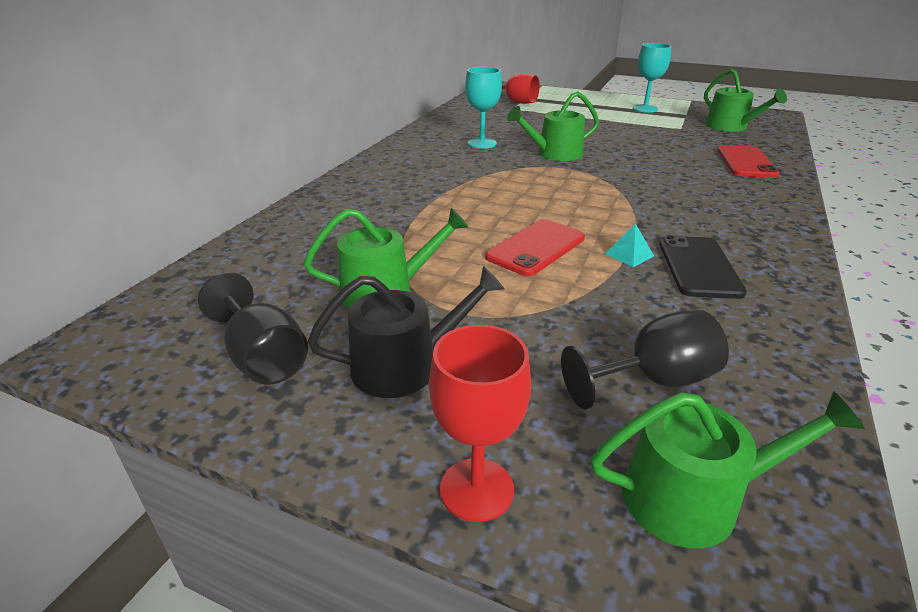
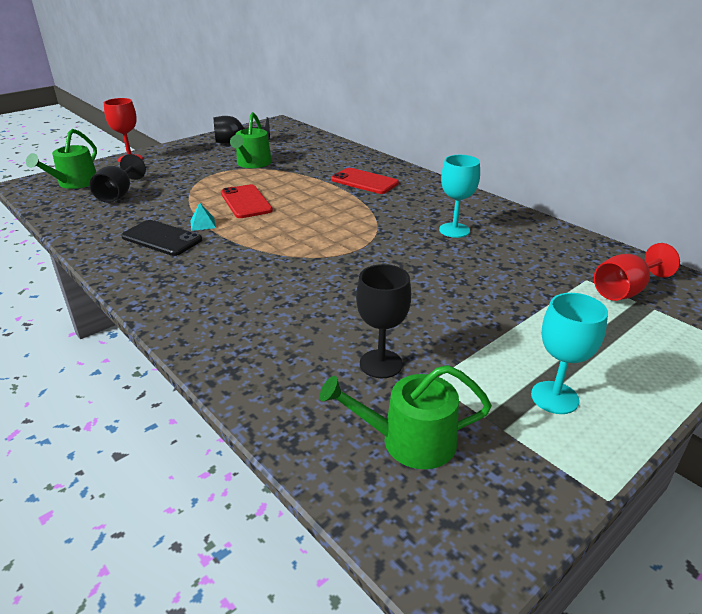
camera: 115 degrees right, 0 degrees up
black watering can [308,266,504,398] -> none
green watering can [507,91,599,161] -> none
red phone [717,145,780,178] -> red phone moved to [331,168,399,194]
none -> black goblet [356,264,411,378]

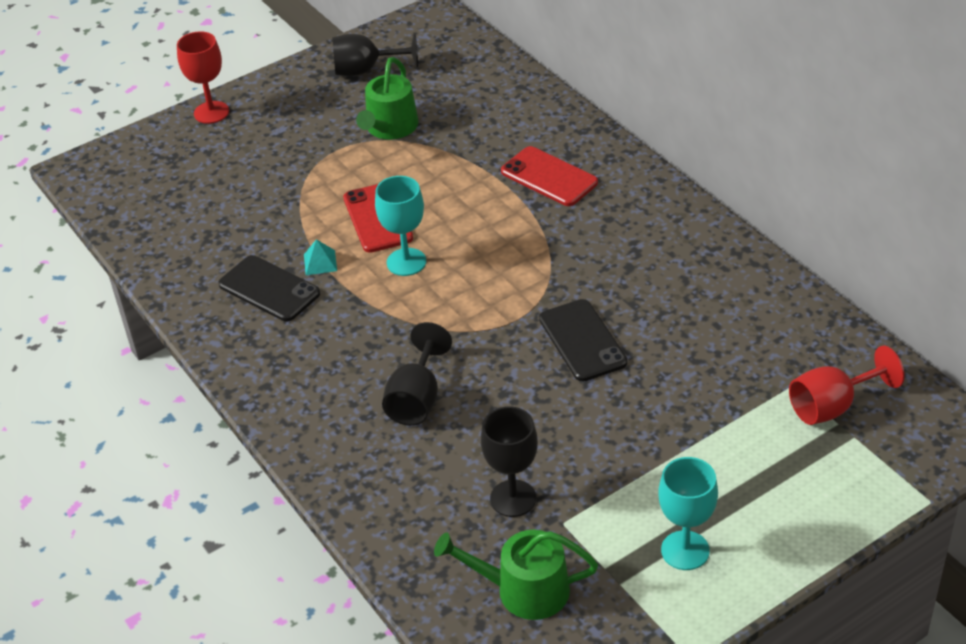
camera: 10 degrees right, 10 degrees up
green watering can [26,129,97,189] -> none
black goblet [90,154,146,203] -> black goblet moved to [382,322,452,426]
turquoise goblet [439,155,480,238] -> turquoise goblet moved to [375,176,426,276]
none -> black phone [539,299,627,381]

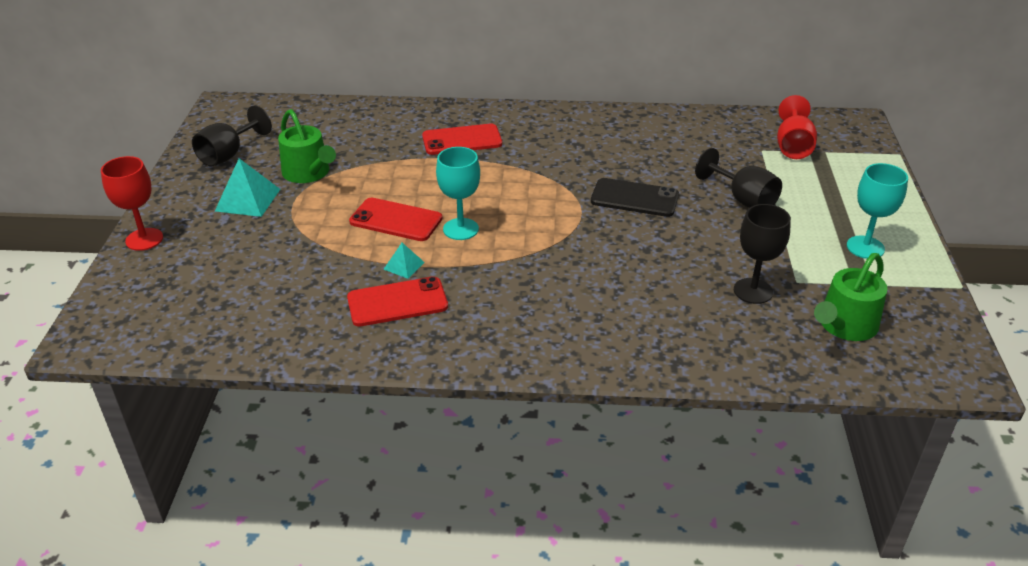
camera: 55 degrees left, 5 degrees down
black phone [218,255,320,322] -> red phone [347,276,448,327]
black goblet [382,322,452,426] -> black goblet moved to [695,148,782,208]
none -> turquoise pyramid [215,158,280,217]

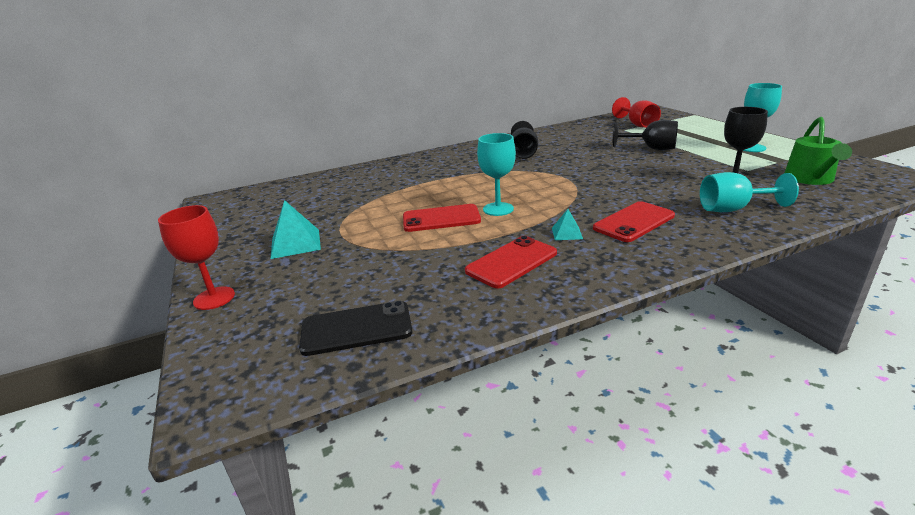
camera: 25 degrees left, 10 degrees down
black goblet [192,105,272,167] -> black goblet moved to [511,121,538,159]
green watering can [278,109,336,183] -> none
turquoise pyramid [384,243,425,279] -> turquoise pyramid moved to [552,209,583,240]
red phone [422,124,502,155] -> red phone moved to [593,201,675,242]
black phone [591,178,679,217] -> black phone moved to [299,301,412,356]
none -> turquoise goblet [700,172,799,212]

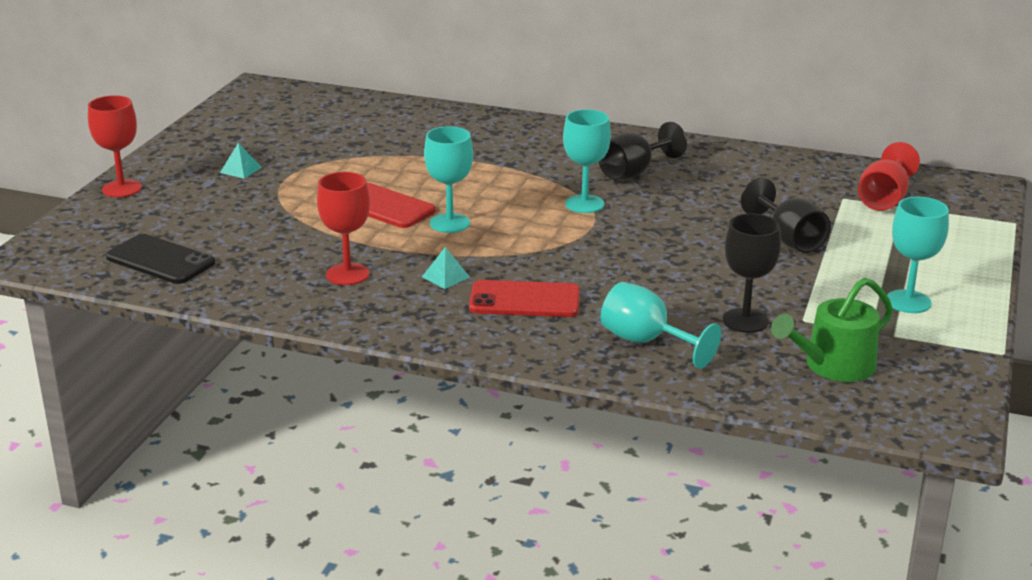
camera: 40 degrees right, 0 degrees up
turquoise pyramid [271,200,321,259] -> turquoise pyramid [220,143,262,179], size x0.55
red phone [465,236,557,288] -> red goblet [317,172,370,285]
none -> turquoise goblet [563,109,611,213]

